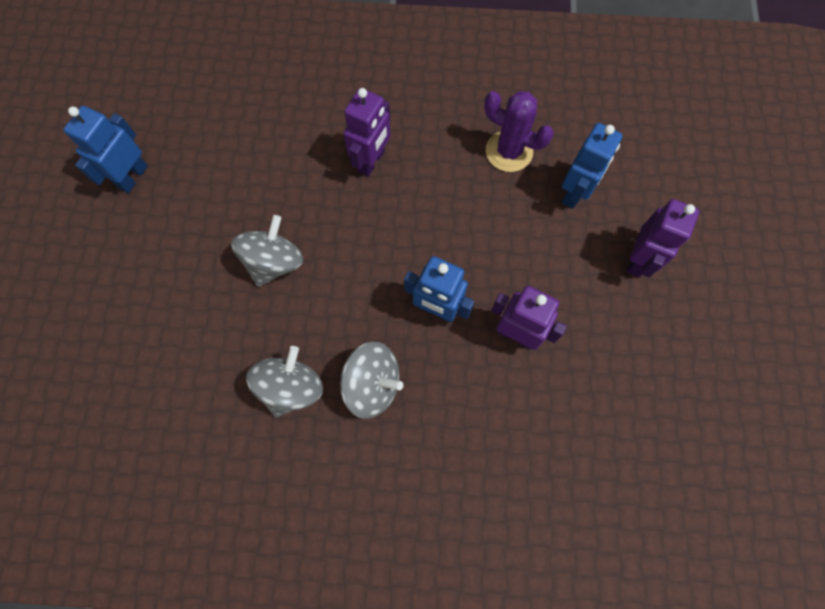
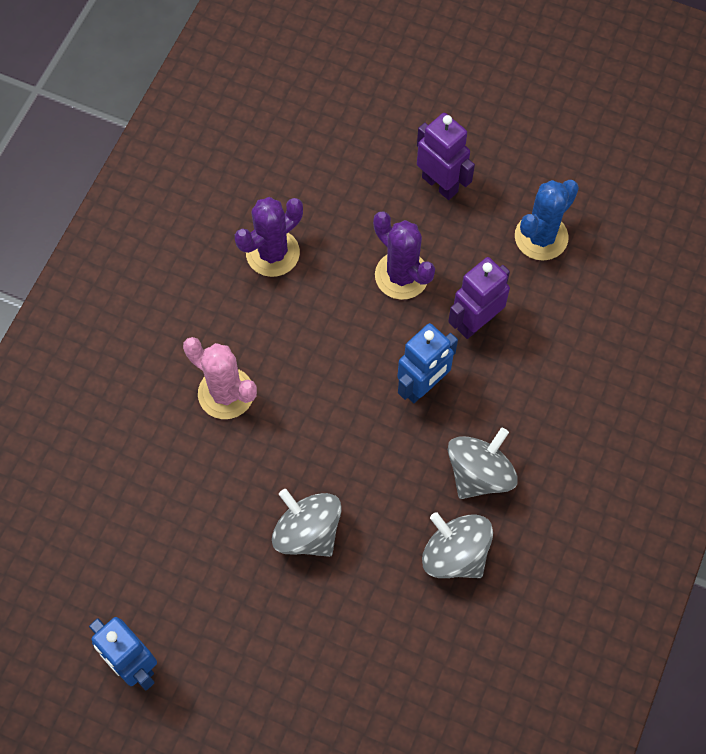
camera: 70 degrees left, 5 degrees down
purple robot [344,88,391,177] -> pink cactus [183,337,257,419]
blue robot [562,123,623,209] -> none
none -> purple cactus [373,211,435,300]
none -> blue cactus [515,180,579,261]

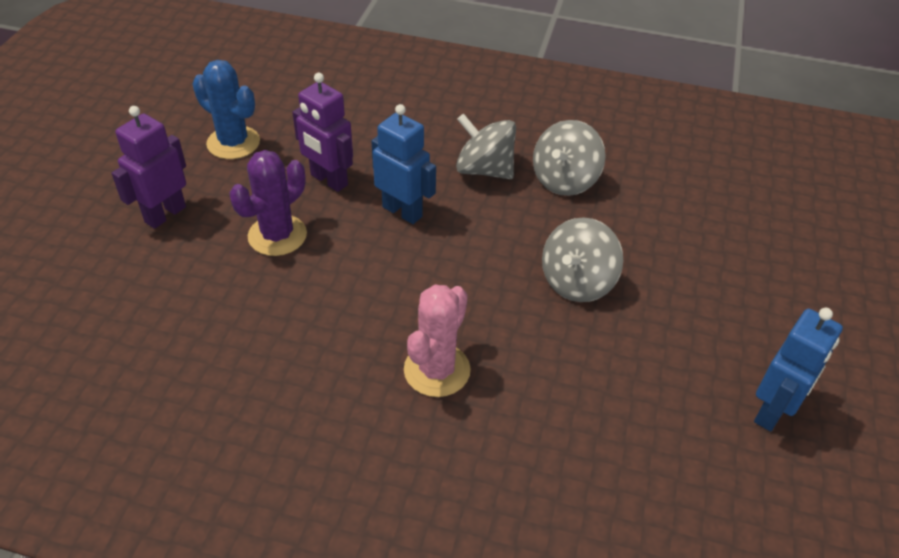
camera: 100 degrees left, 20 degrees down
purple cactus [235,197,303,277] -> none

